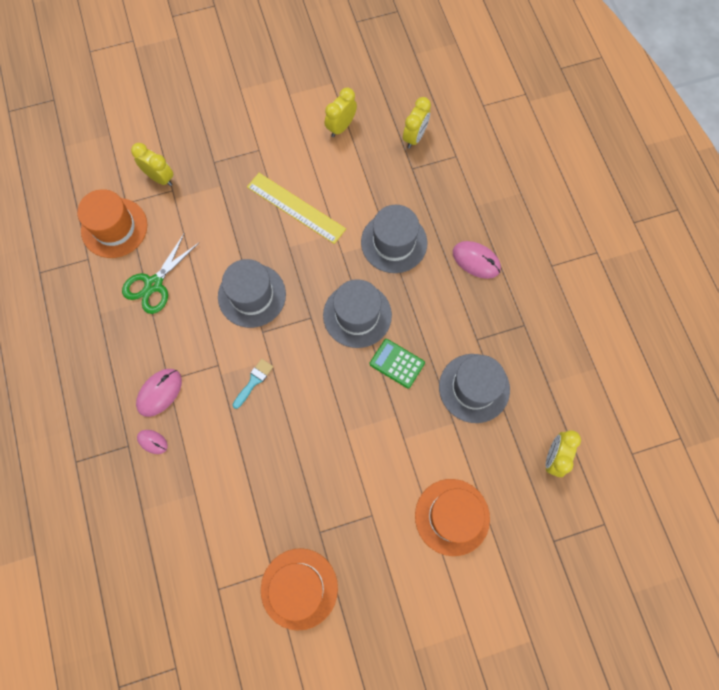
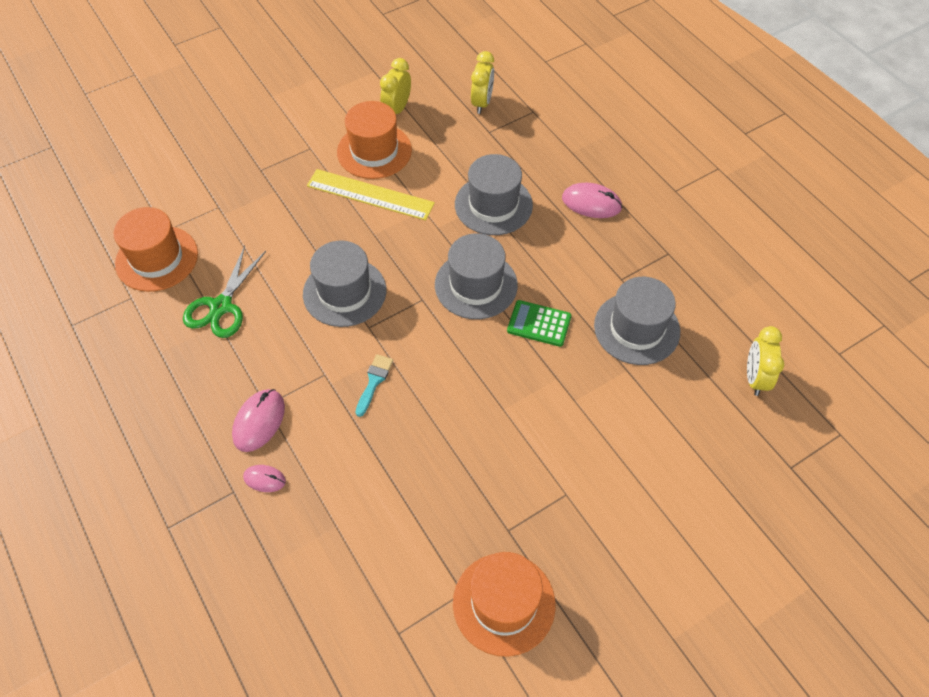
camera: 15 degrees left, 15 degrees down
yellow clock [131,143,174,186] -> none
orange hat [415,479,490,556] -> orange hat moved to [337,101,412,179]

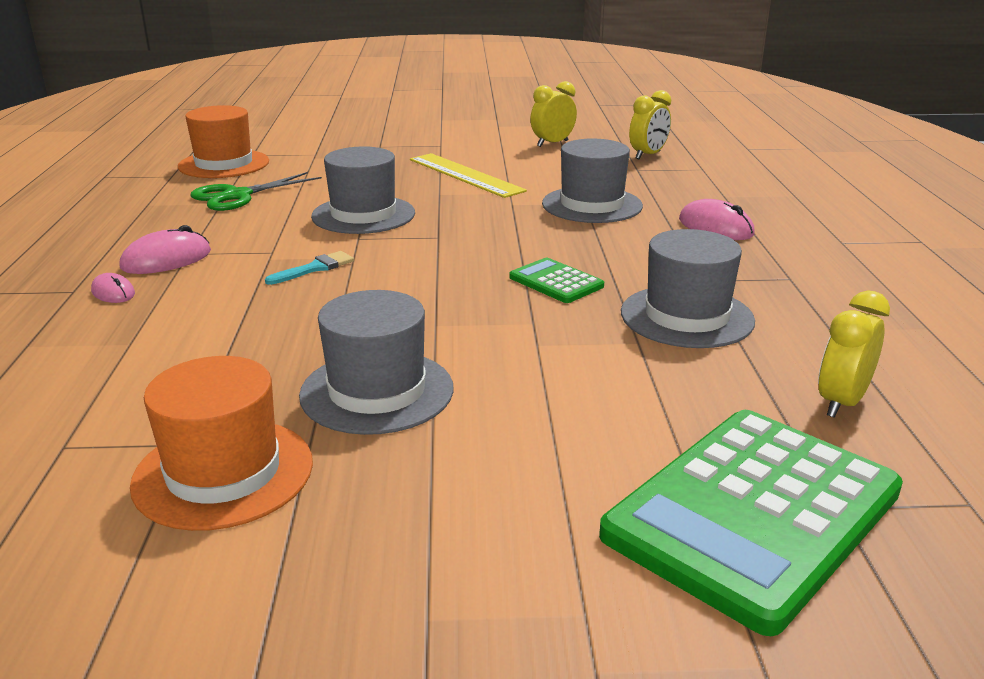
camera: 30 degrees right, 30 degrees down
orange hat [337,101,412,179] -> none
grey hat [435,233,518,319] -> grey hat moved to [299,290,453,435]
none -> green calculator [599,410,903,636]

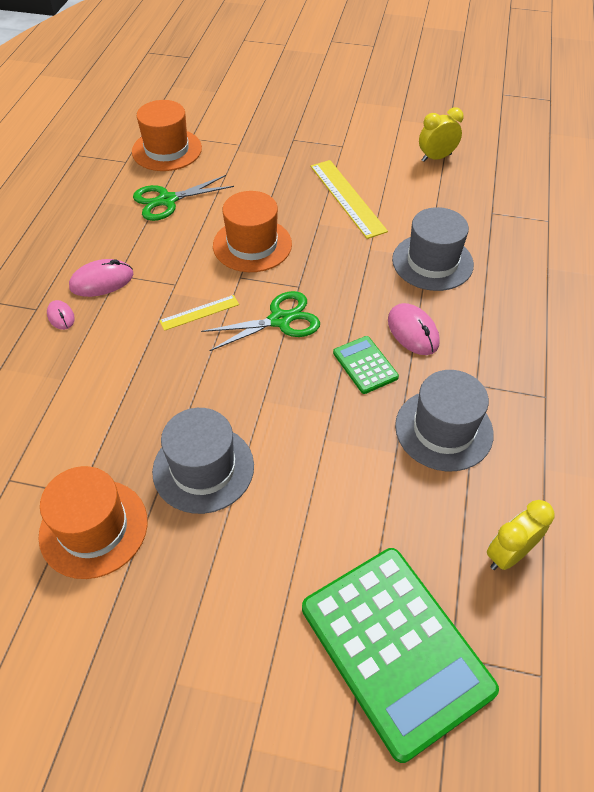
camera: 15 degrees right, 25 degrees up
turquoise brush [265,251,354,285] -> yellow ruler [159,295,239,331]
grey hat [311,146,415,234] -> orange hat [213,191,292,272]
green calculator [599,410,903,636] -> green calculator turned 90 degrees counterclockwise [302,548,499,763]
yellow clock [629,90,671,159] -> none
pink mouse [679,199,755,240] -> pink mouse moved to [388,303,440,355]
none -> green scissors [201,291,320,351]

